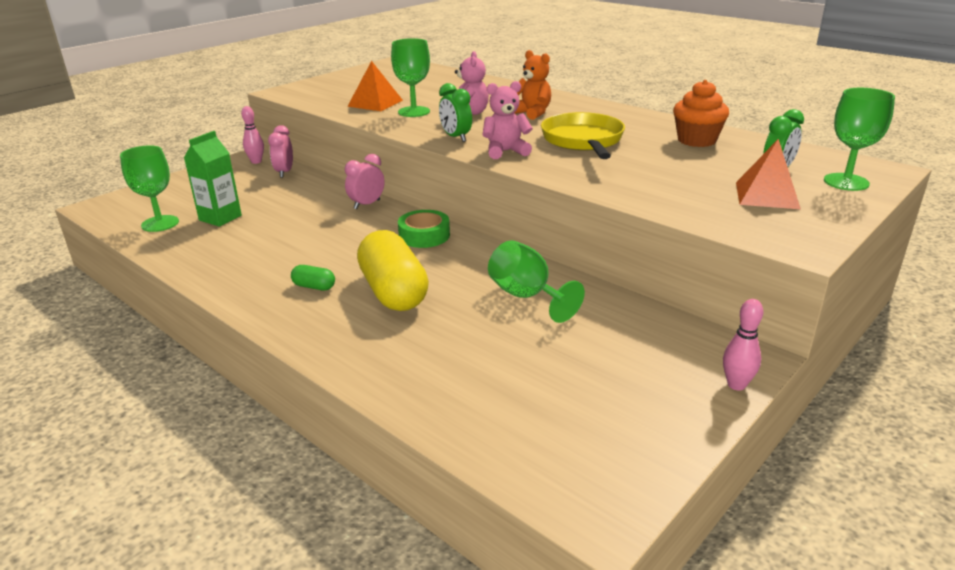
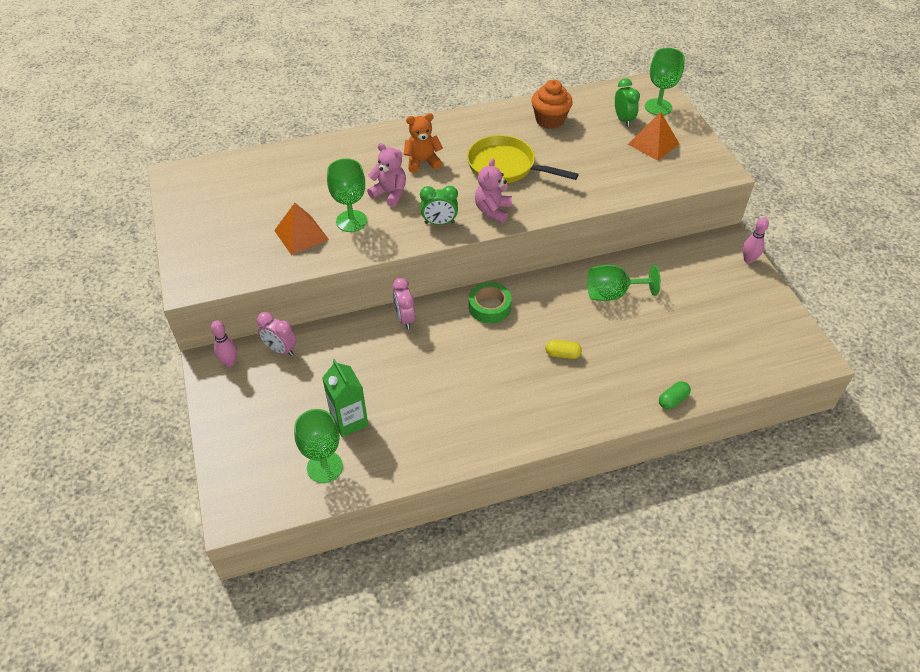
camera: 60 degrees left, 20 degrees up
green capsule [291,265,335,290] -> green capsule moved to [659,381,691,409]
yellow capsule [357,230,429,311] -> yellow capsule [545,340,582,359], size x0.42

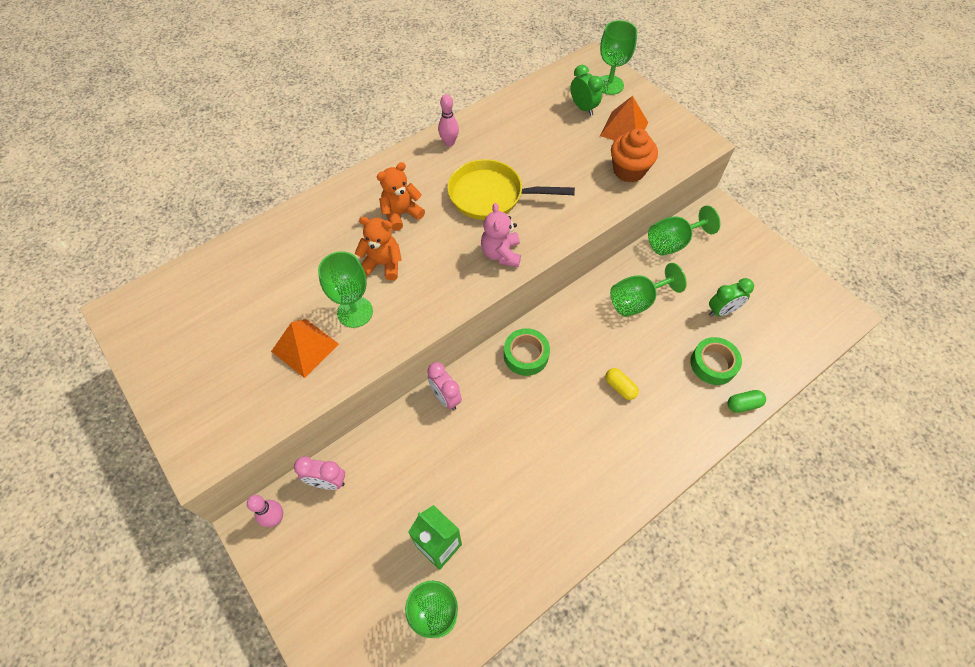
camera: 20 degrees left, 10 degrees up
pink teddy bear [367,143,406,207] -> orange teddy bear [355,217,402,281]
green clock [420,186,458,225] -> green clock moved to [709,278,754,316]
orange cupcake [531,80,573,129] -> orange cupcake moved to [611,128,658,183]
yellow capsule [545,340,582,359] -> yellow capsule turned 60 degrees clockwise [605,368,639,400]
green capsule [659,381,691,409] -> green capsule turned 45 degrees clockwise [727,390,766,413]
pink bowling pin [743,217,769,264] -> pink bowling pin moved to [438,94,459,147]
none -> green goblet [648,205,720,255]
none -> green tape [690,337,742,385]

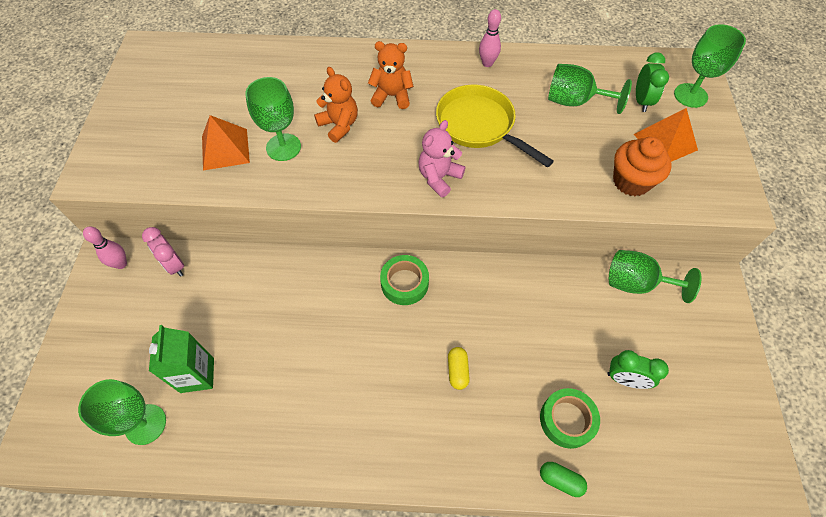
camera: 40 degrees right, 0 degrees up
pink clock [427,362,462,410] -> none
green goblet [610,263,687,317] -> green goblet moved to [548,64,632,114]

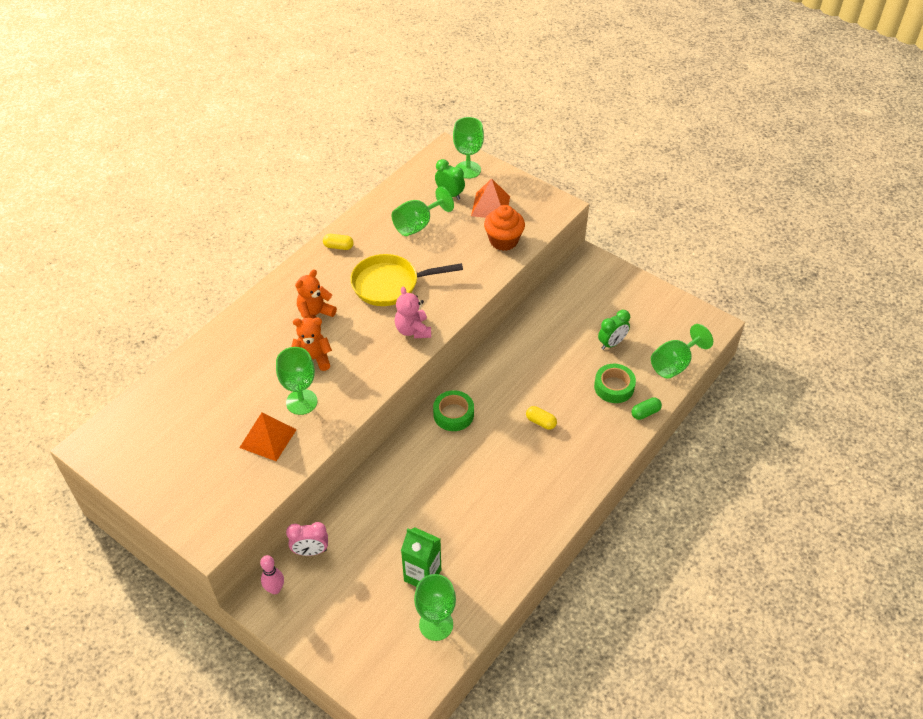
camera: 55 degrees left, 10 degrees down
pink bowling pin [479,9,501,67] -> yellow capsule [323,234,354,250]
green goblet [609,250,701,303] -> green goblet moved to [651,324,713,379]

